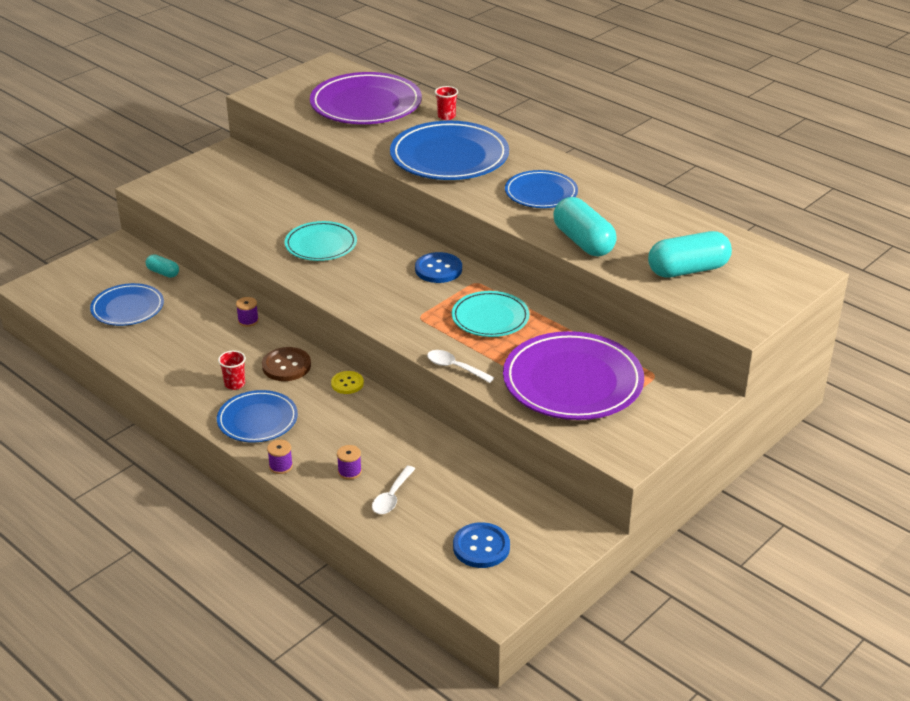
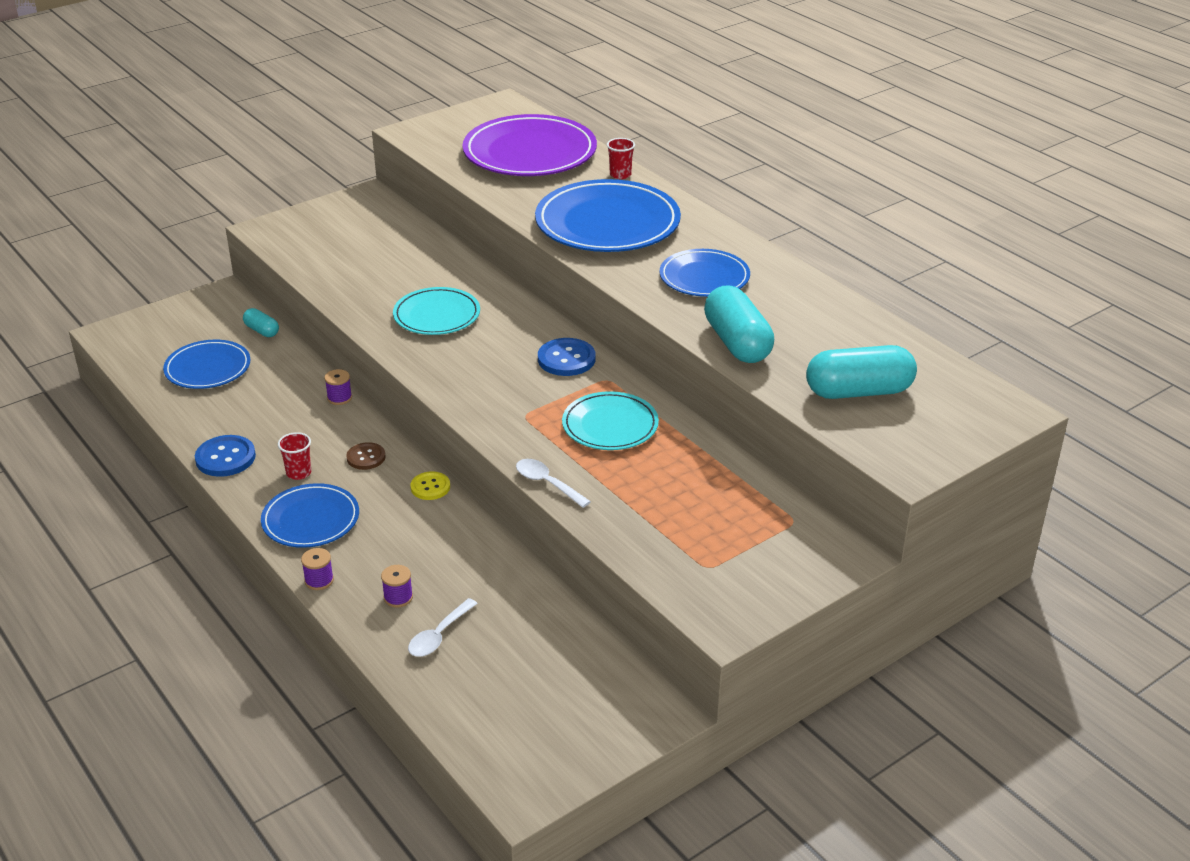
camera: 10 degrees right, 0 degrees up
brown button [262,347,311,381] -> brown button [346,442,386,470], size x0.65
blue button [453,522,510,568] -> blue button moved to [195,435,256,477]
purple plate [503,331,644,420] -> none

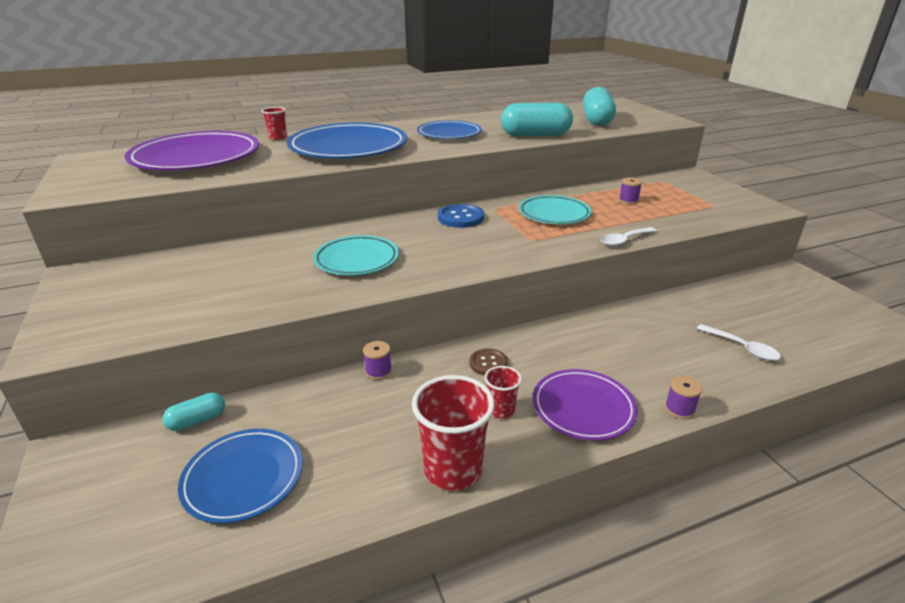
camera: 75 degrees left, 5 degrees down
blue button [195,435,256,477] -> red cup [412,375,495,491]
blue plate [261,483,359,548] -> purple plate [533,369,638,441]
purple spool [381,565,413,608] -> purple spool moved to [619,178,642,204]
yellow button [410,472,450,500] -> none

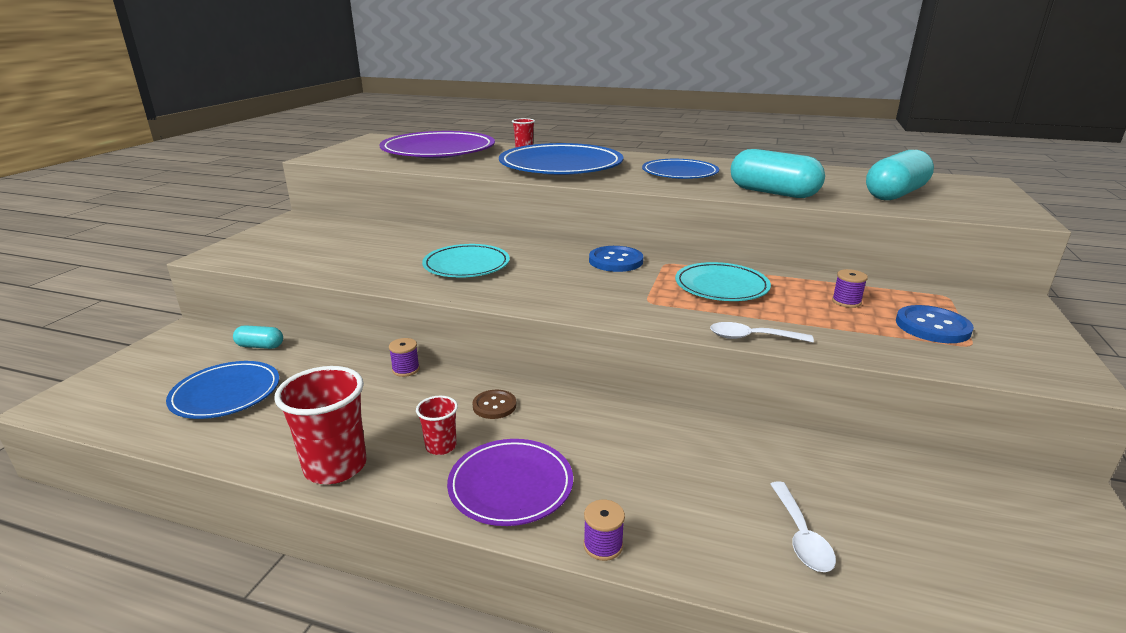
camera: 40 degrees right, 5 degrees down
none -> blue button [896,305,974,343]

